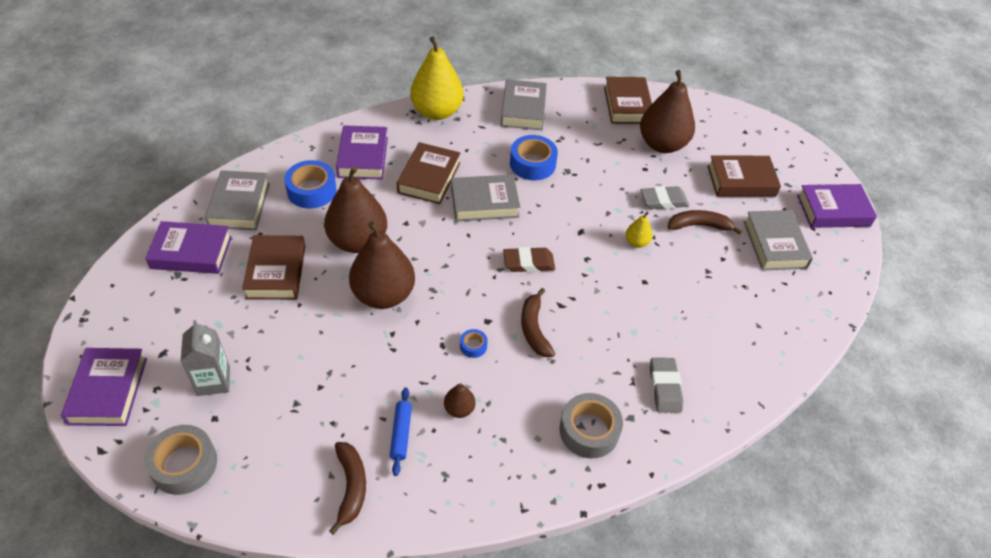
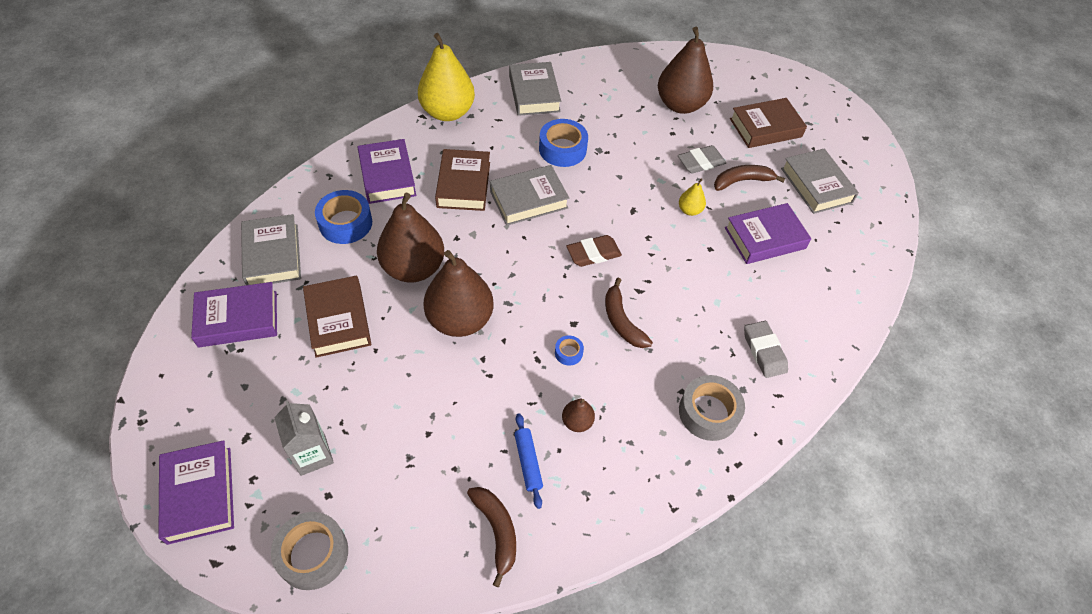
camera: 15 degrees left, 5 degrees up
brown book [604,77,652,124] -> none
purple book [797,184,877,228] -> purple book moved to [725,203,811,264]

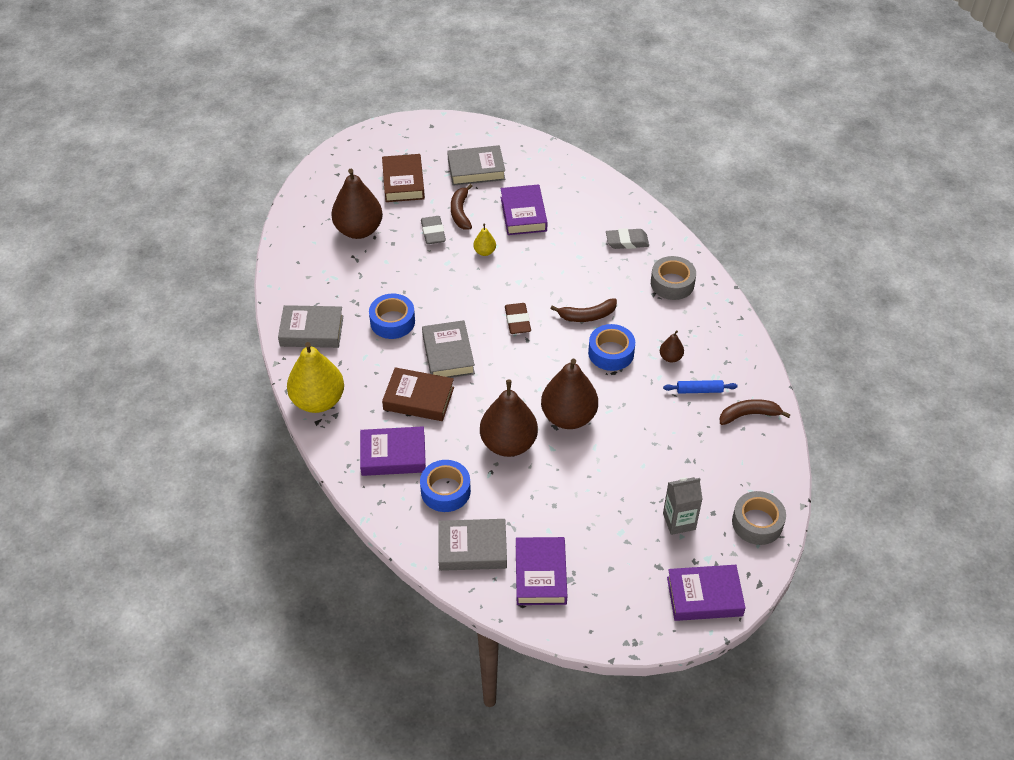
camera: 75 degrees left, 5 degrees down
brown book [303,276,371,358] -> none
blue tape [555,335,584,366] -> blue tape [588,324,635,371], size x2.05

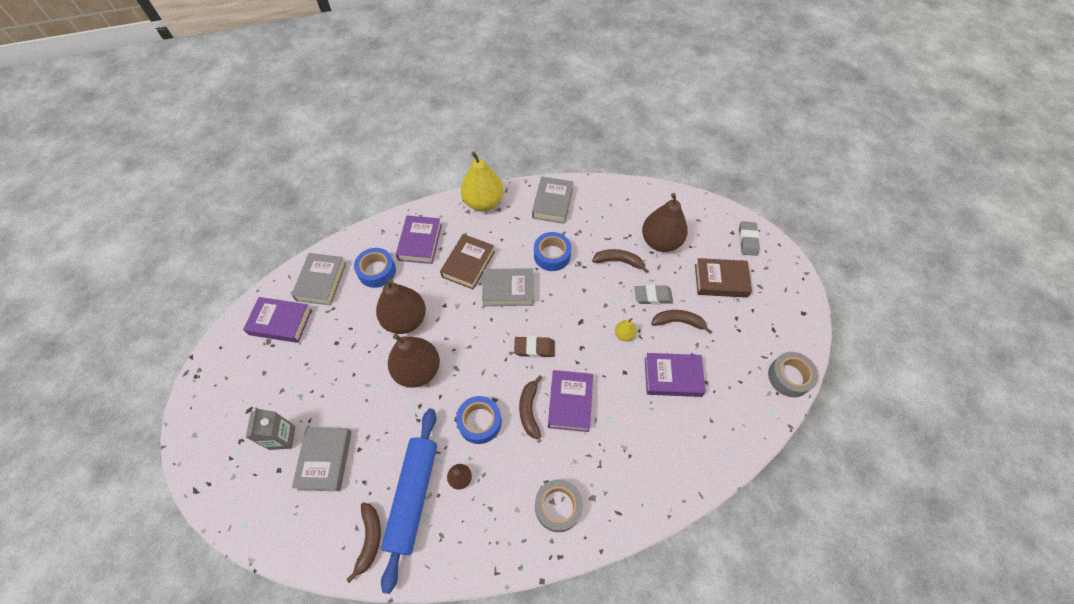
camera: 100 degrees right, 10 degrees up
grey book [447,145,505,186] -> grey book moved to [292,427,352,491]
grey eraser [606,228,649,249] -> grey eraser moved to [739,221,760,256]
blue rolling pin [663,380,738,394] -> blue rolling pin [381,409,437,594], size x2.35
purple book [667,565,745,621] -> purple book moved to [548,370,593,432]
grey tape [732,491,786,545] -> grey tape moved to [768,352,818,397]
none -> brown banana [592,249,648,273]

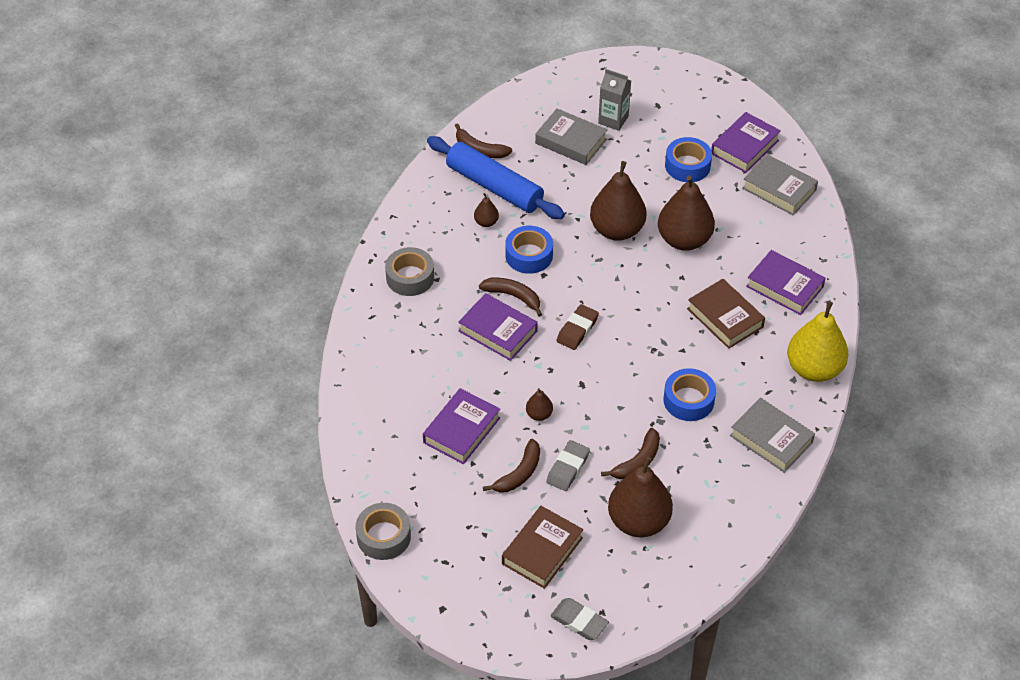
camera: 120 degrees right, 10 degrees down
blue tape [354,248,396,288] -> blue tape moved to [665,137,712,182]
grey book [482,268,534,306] -> none
yellow pear [615,318,637,341] -> brown pear [526,388,553,421]

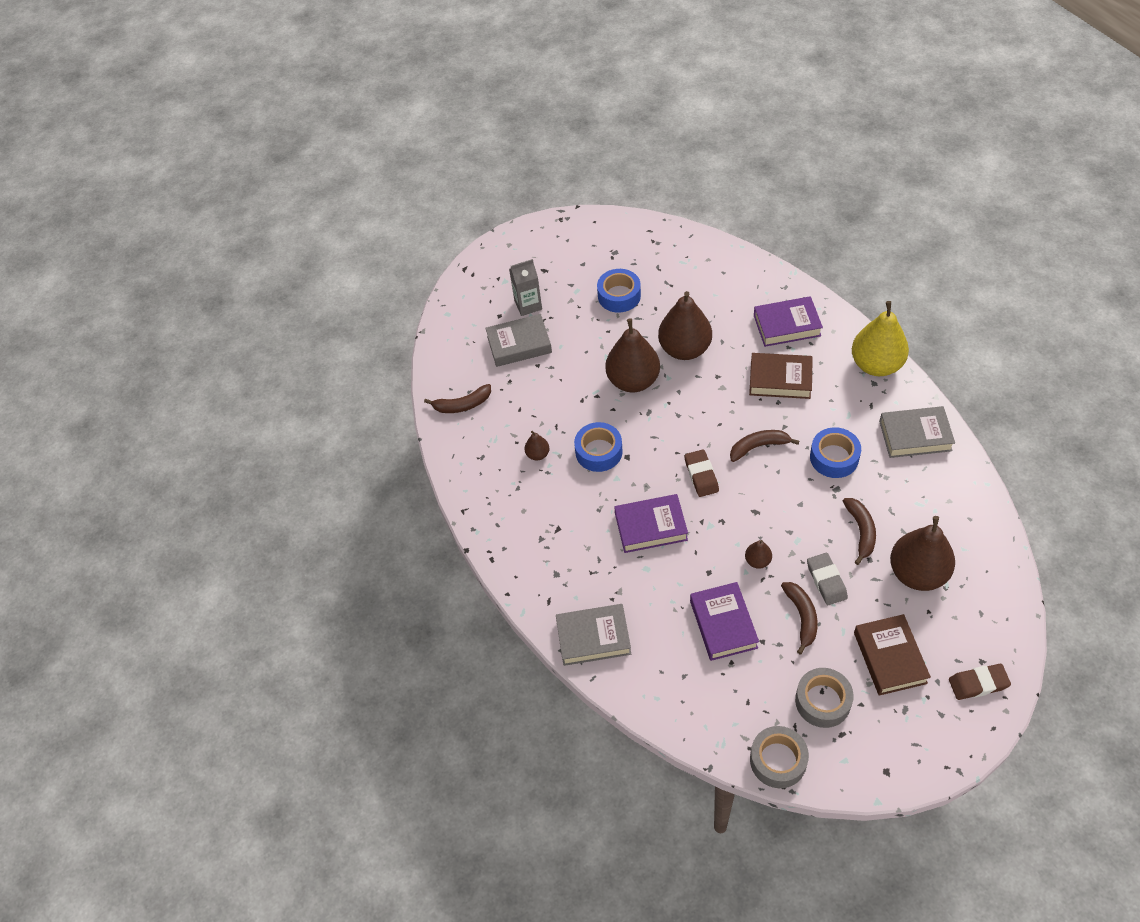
camera: 40 degrees left, 5 degrees up
grey tape [385,247,434,296] -> grey tape moved to [795,668,854,728]
blue rolling pin [427,136,565,219] -> none
brown banana [479,278,542,317] -> brown banana moved to [730,430,799,462]
grey eraser [550,598,609,640] -> brown eraser [949,664,1011,700]
purple book [711,112,781,173] -> none
grey book [742,154,818,215] -> grey book moved to [556,604,631,666]

